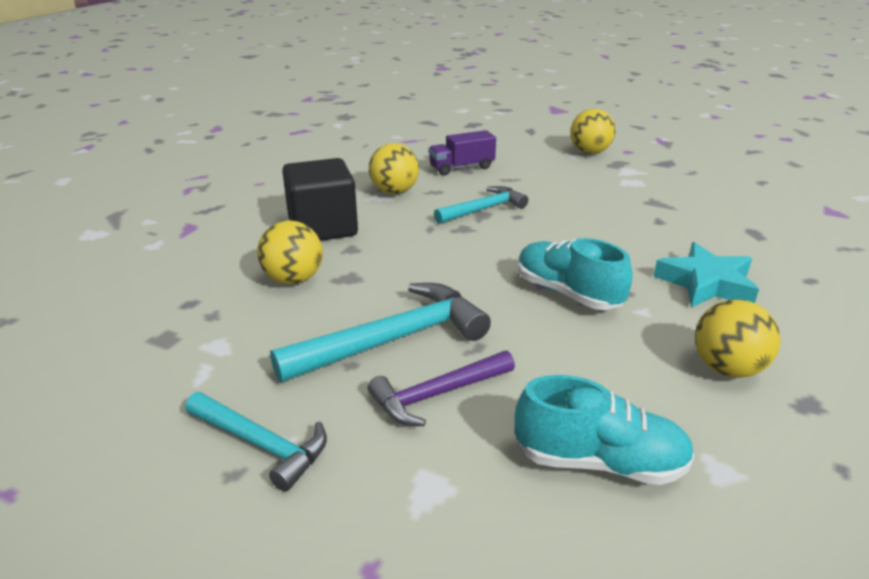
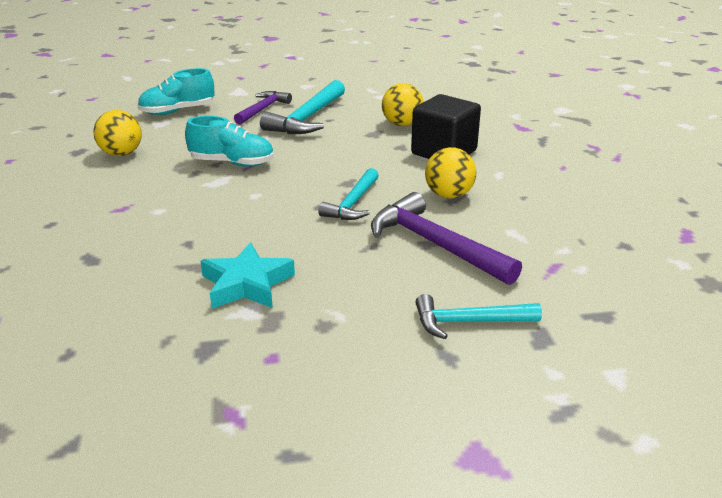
camera: 145 degrees right, 0 degrees up
turquoise hammer [185,392,327,492] -> turquoise hammer moved to [416,294,542,339]
purple truck [429,130,496,175] -> purple hammer [371,192,522,285]
yellow ball [570,109,616,154] -> none
turquoise star [653,242,759,307] -> turquoise star moved to [200,242,295,309]

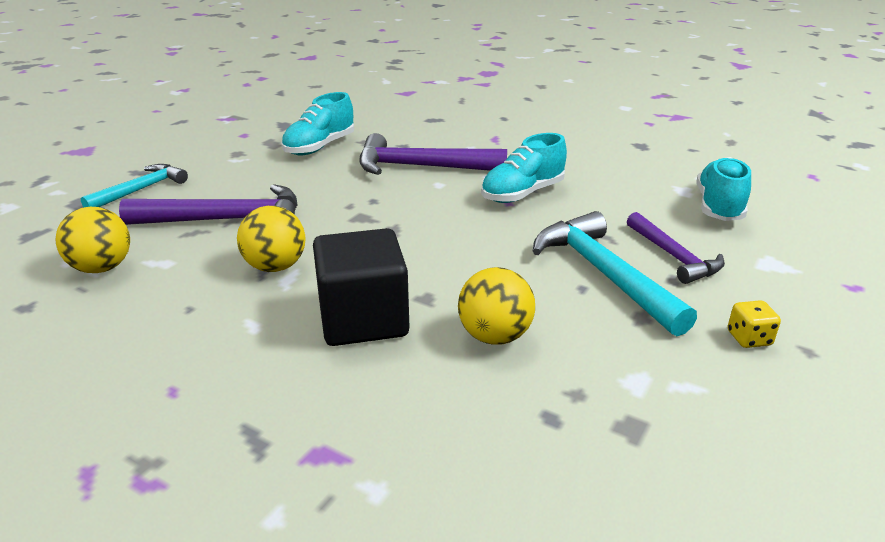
camera: 130 degrees right, 0 degrees up
yellow ball [93,110,142,156] -> yellow ball moved to [56,207,130,273]
turquoise star [200,242,295,309] -> turquoise shoe [282,92,354,155]
turquoise hammer [319,168,379,220] -> none
none -> purple hammer [359,133,507,175]
none -> yellow dice [728,300,781,348]

